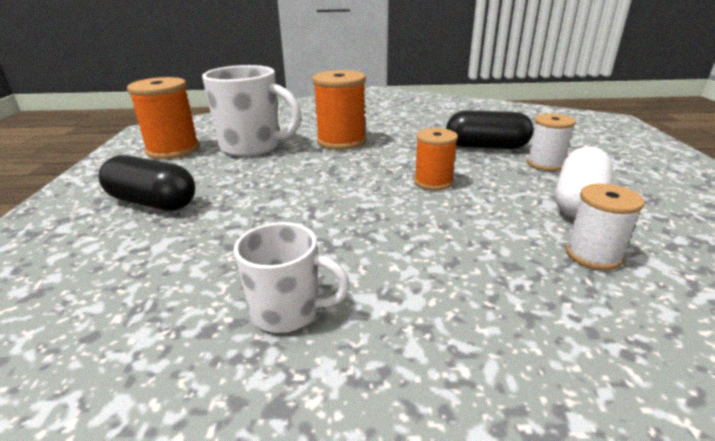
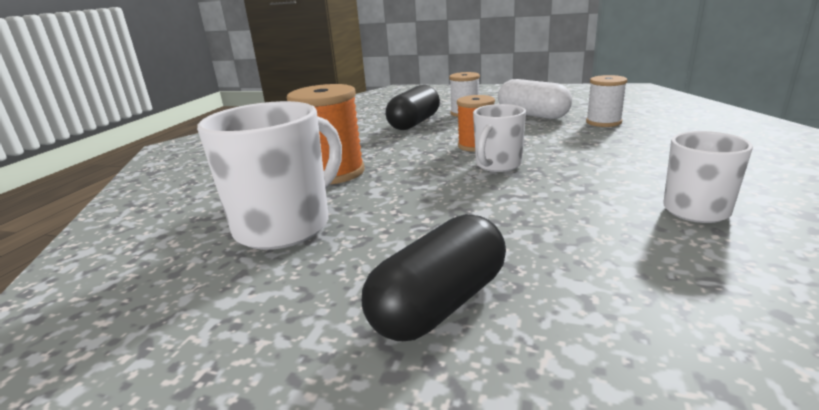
camera: 70 degrees left, 5 degrees down
orange spool [127,77,200,159] -> none
none -> white mug [473,104,526,172]

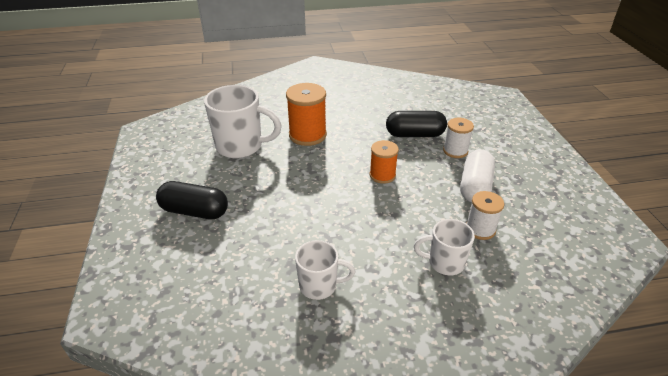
camera: 60 degrees right, 15 degrees up
white mug [473,104,526,172] -> white mug moved to [414,219,475,275]

